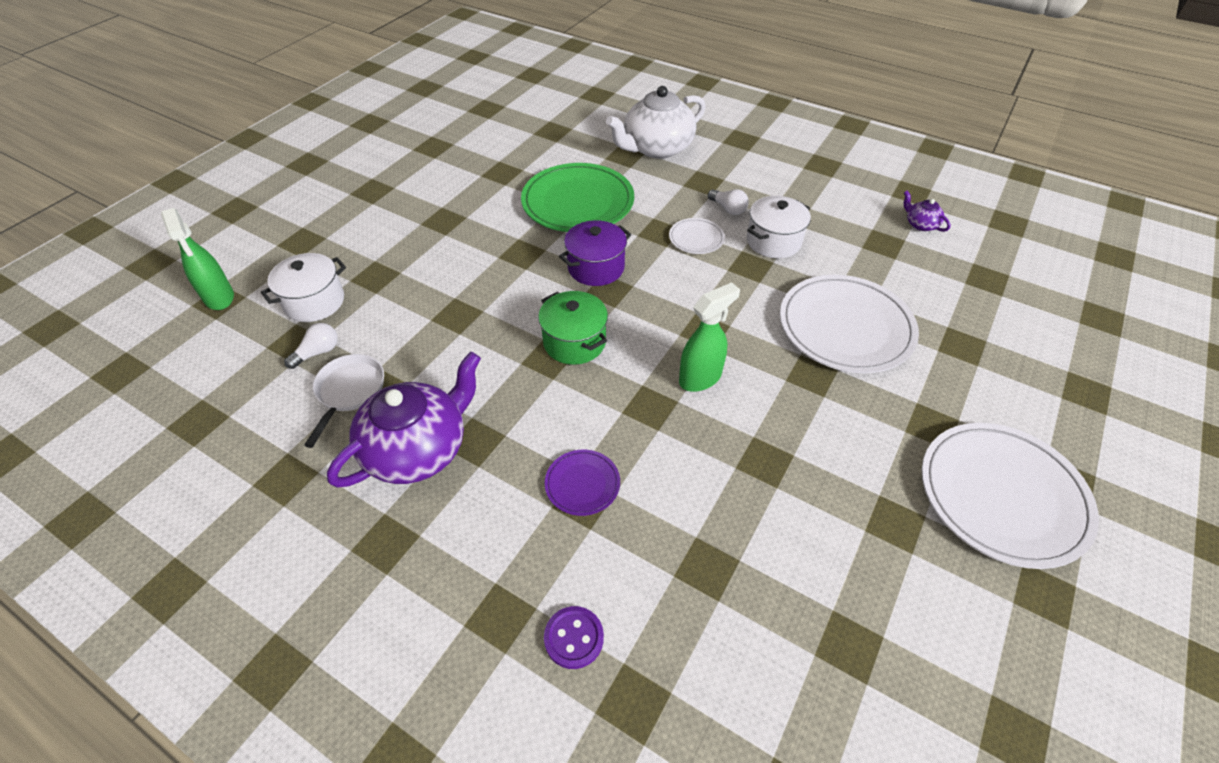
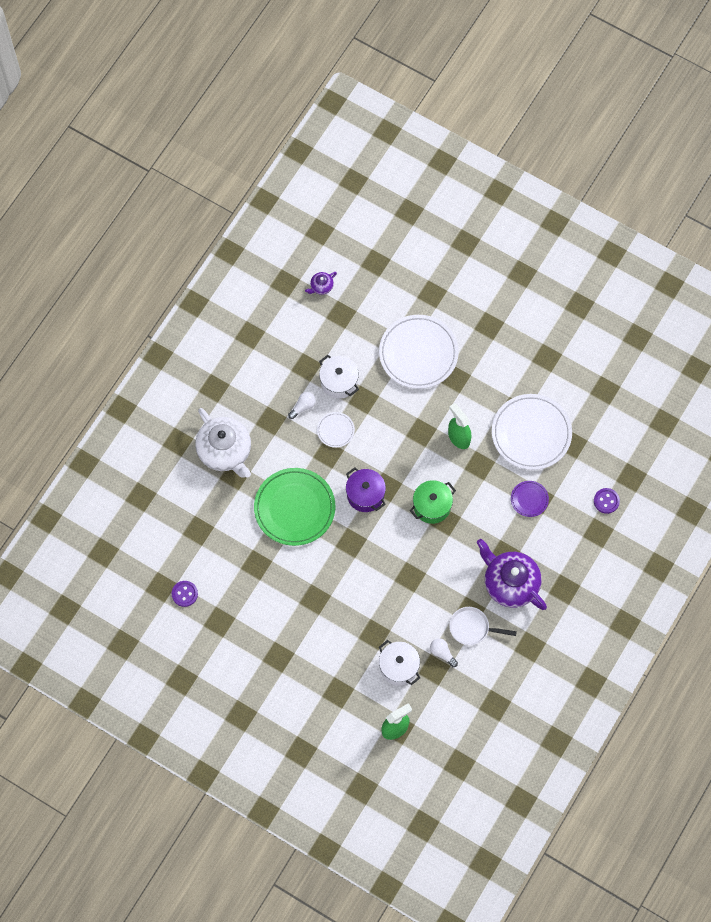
camera: 90 degrees left, 20 degrees up
white plate [922,423,1099,569] -> white plate moved to [492,394,572,470]
none -> purple button [172,581,198,607]

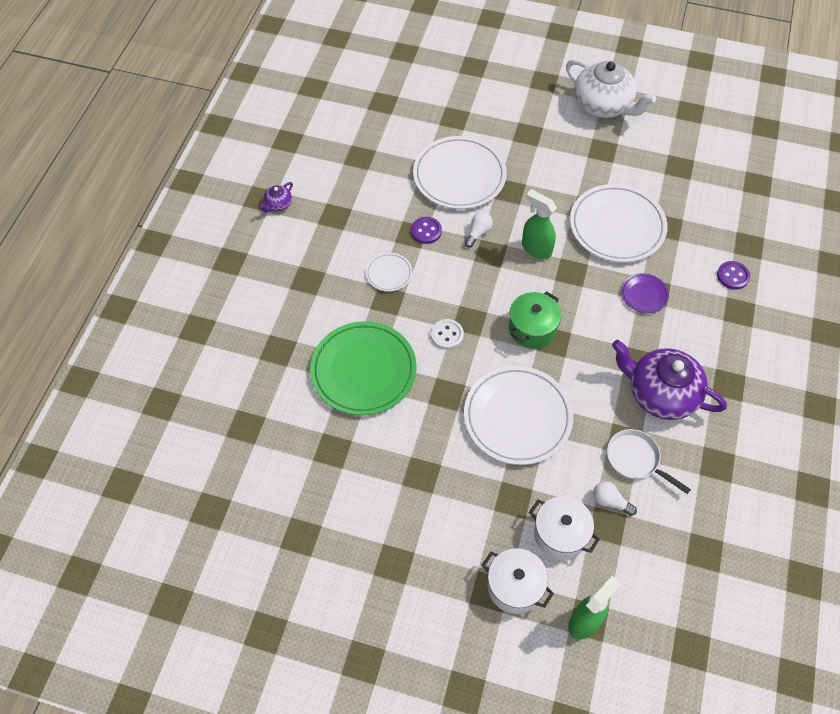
camera: 15 degrees left, 10 degrees down
purple button [172,581,198,607] -> purple button moved to [411,217,442,244]
white teapot [195,408,251,478] -> white teapot moved to [566,59,656,118]
white light bulb [288,392,316,419] -> white light bulb moved to [465,212,493,248]
purple teapot [305,272,337,295] -> purple teapot moved to [259,182,293,212]
white pot [319,355,359,399] -> white pot moved to [482,548,554,614]
purple pot [346,467,386,512] -> white button [431,319,464,349]
white pan [449,607,517,645] -> white pan turned 45 degrees clockwise [607,429,691,494]
none -> white plate [464,366,573,465]

